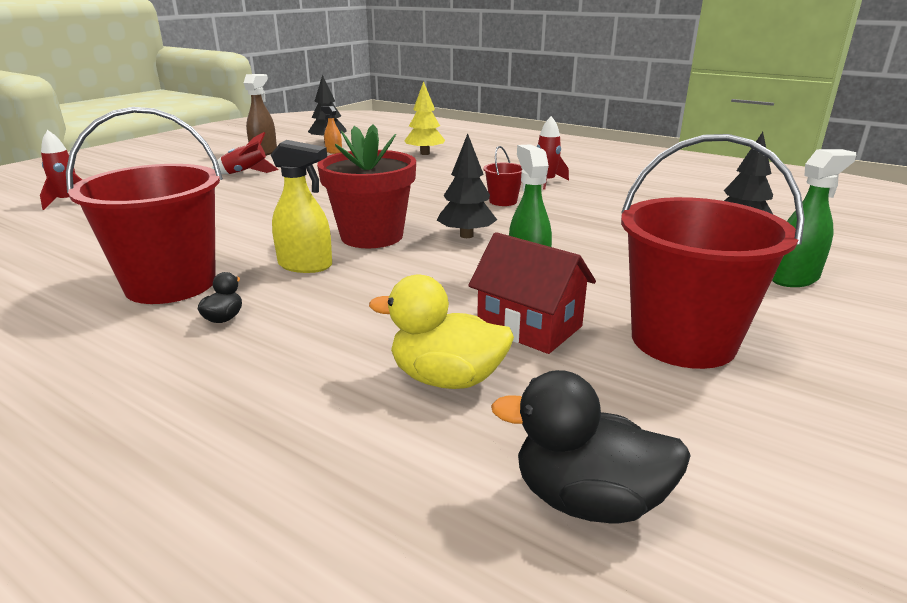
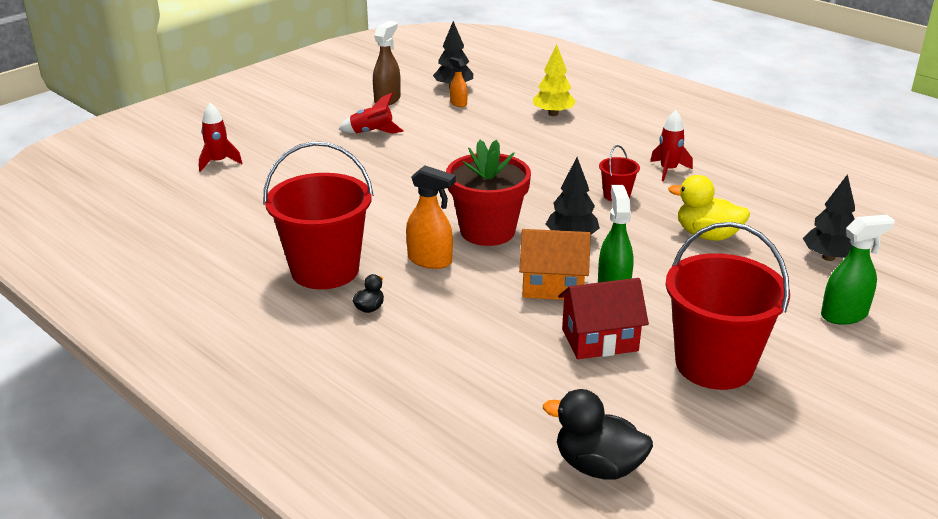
camera: 10 degrees right, 5 degrees up
yellow spray bottle [271,140,332,273] -> orange spray bottle [406,165,456,269]
yellow duck [369,274,514,389] -> yellow duck moved to [668,175,750,241]
red house [468,232,596,354] -> red house turned 60 degrees counterclockwise [558,278,649,359]
none -> orange house [519,229,591,300]

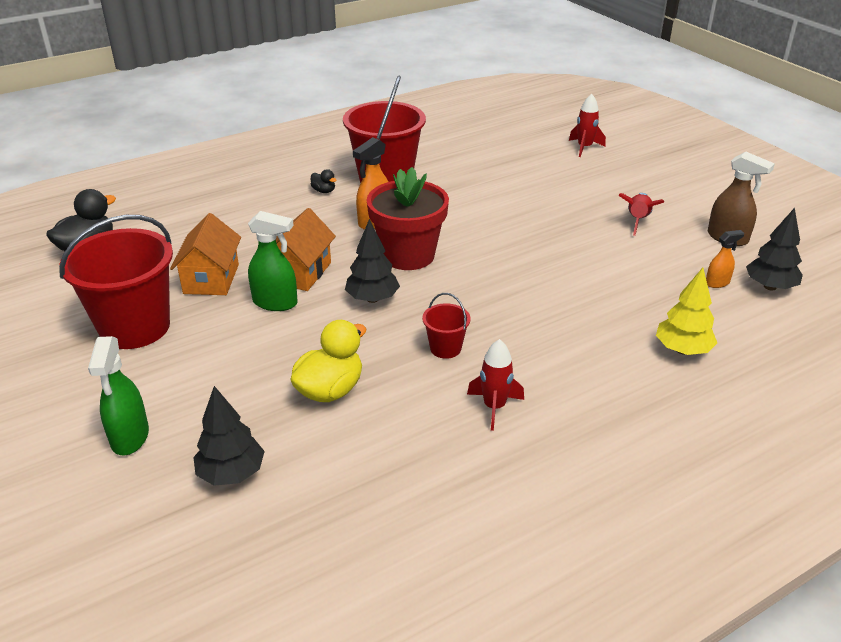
camera: 105 degrees right, 5 degrees up
red house [558,278,649,359] -> orange house [170,213,241,295]

